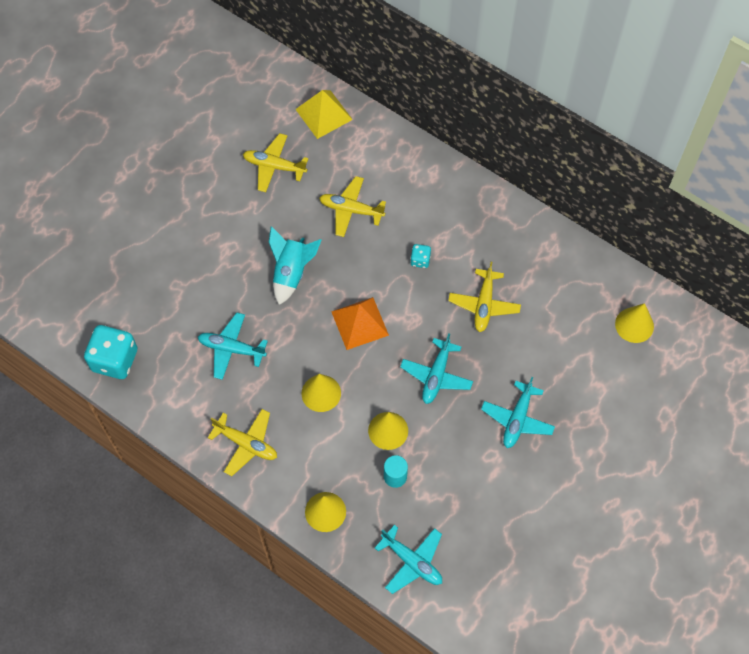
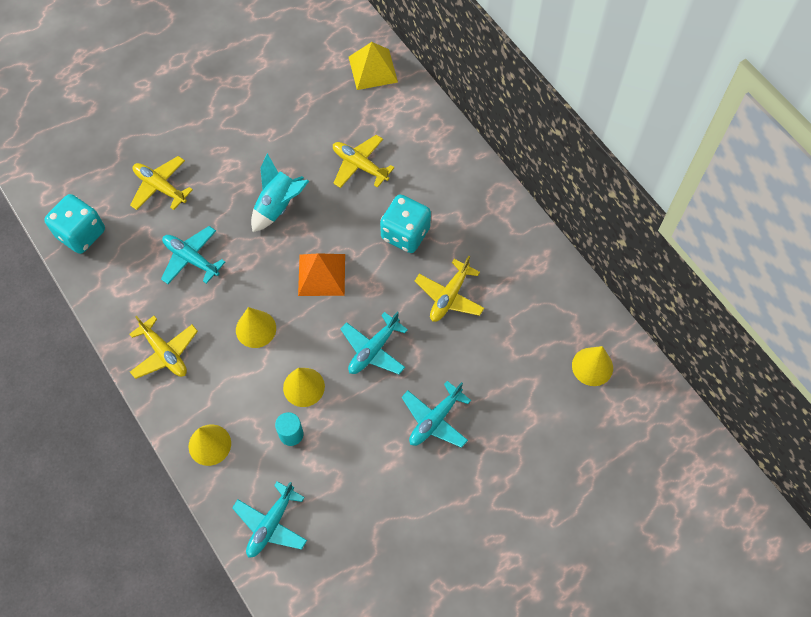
camera: 20 degrees right, 0 degrees up
yellow plane [243,133,308,192] -> yellow plane moved to [130,156,193,210]
turquoise plane [375,525,442,594] -> turquoise plane turned 60 degrees clockwise [232,481,307,558]
turquoise dice [410,244,431,268] -> turquoise dice [380,195,431,253], size x2.12

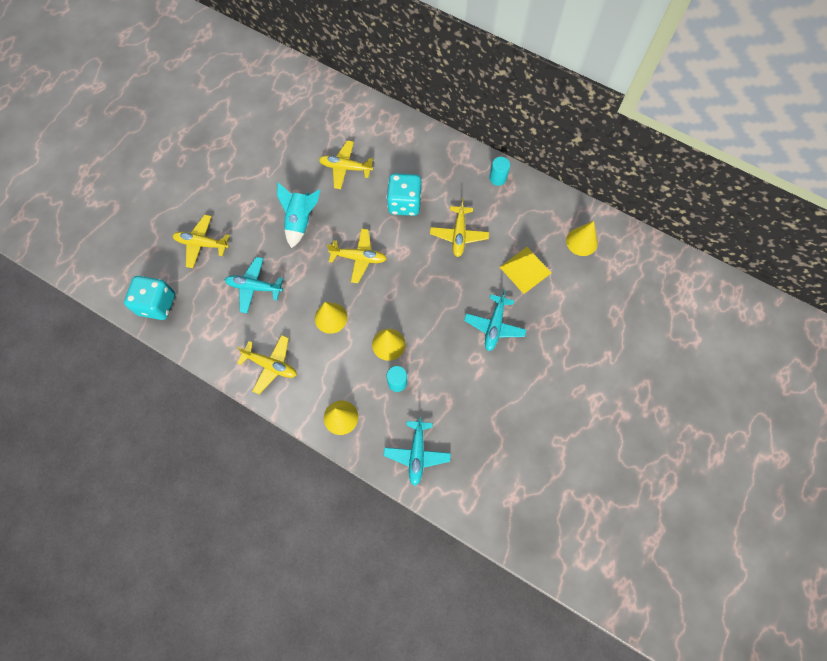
camera: 25 degrees left, 5 degrees up
orange pyramid [298,253,345,296] -> yellow plane [327,229,387,283]
turquoise plane [340,312,408,374] -> none
yellow pyramid [349,42,398,90] -> yellow pyramid moved to [500,247,551,294]
none -> turquoise cylinder [489,157,510,186]

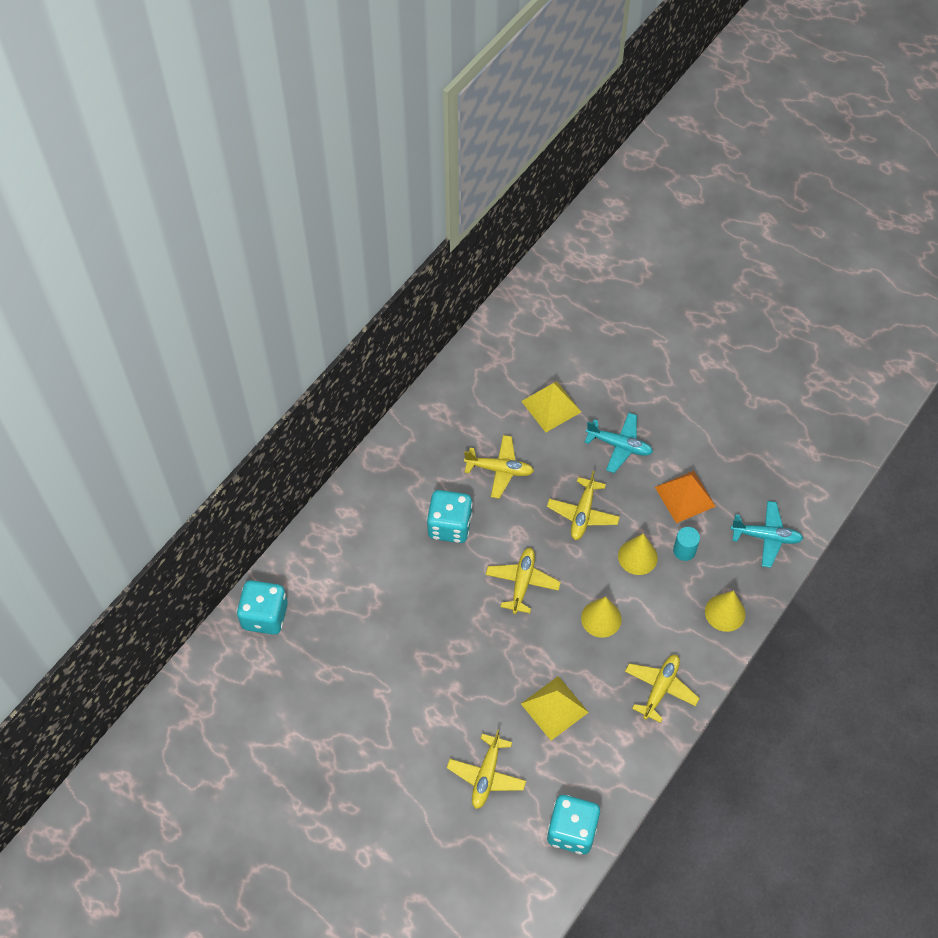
camera: 85 degrees left, 10 degrees down
turquoise plane [225,257,283,313] -> yellow pyramid [521,676,589,741]
turquoise rocket [277,182,321,248] -> none
yellow plane [319,140,373,189] -> yellow plane moved to [547,471,620,540]
turquoise cylinder [489,157,510,186] -> none
yellow cone [566,221,598,256] -> none
none -> turquoise dice [237,580,288,635]
none -> orange pyramid [655,471,716,523]

